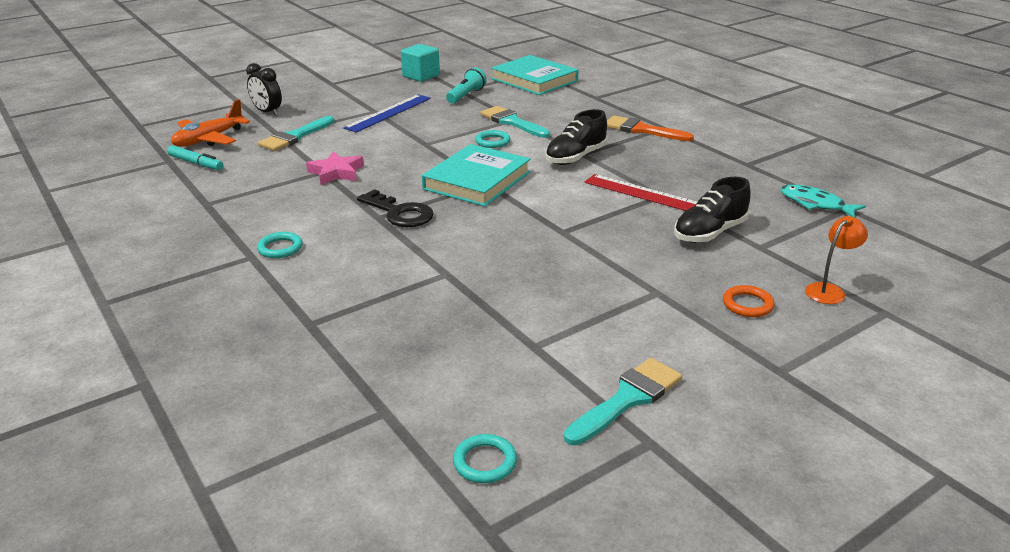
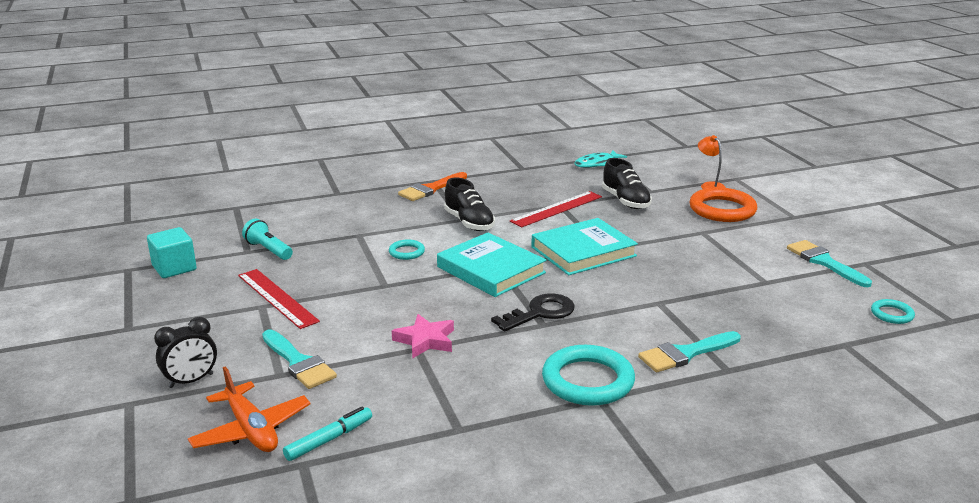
camera: 75 degrees left, 5 degrees down
turquoise ring [257,232,303,258] -> turquoise ring [542,345,635,406], size x2.01
blue ruler [343,94,431,132] -> red ruler [238,269,320,329]
turquoise brush [480,106,550,138] -> turquoise brush moved to [638,331,741,372]
turquoise book [491,55,578,95] -> turquoise book moved to [531,218,638,275]
orange ring [723,285,775,317] -> orange ring [689,187,757,222], size x2.01

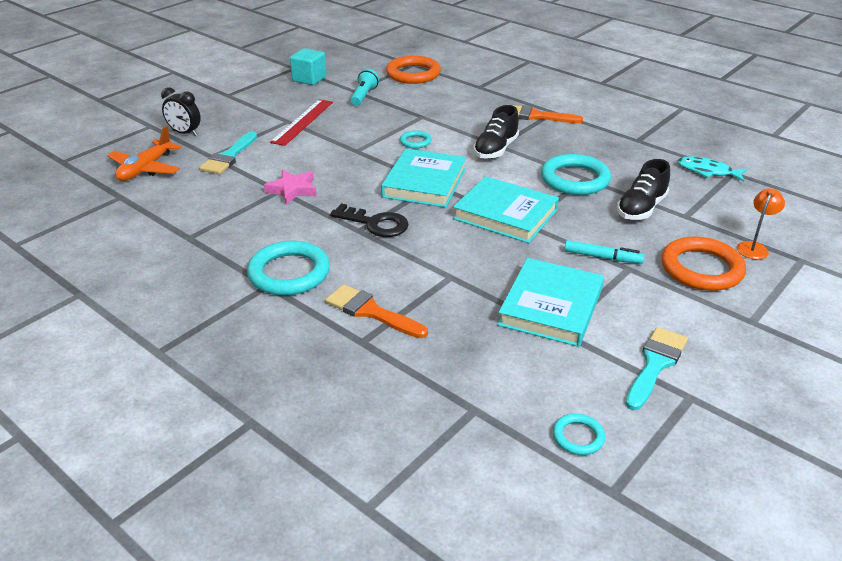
camera: 60 degrees right, 10 degrees up
turquoise marker [283,407,372,461] -> turquoise marker moved to [564,240,645,264]
red ruler [510,191,602,227] -> turquoise ring [541,154,611,195]
turquoise brush [638,331,741,372] -> orange brush [325,284,428,338]
none -> orange ring [386,55,441,84]
none -> turquoise book [498,258,604,347]

